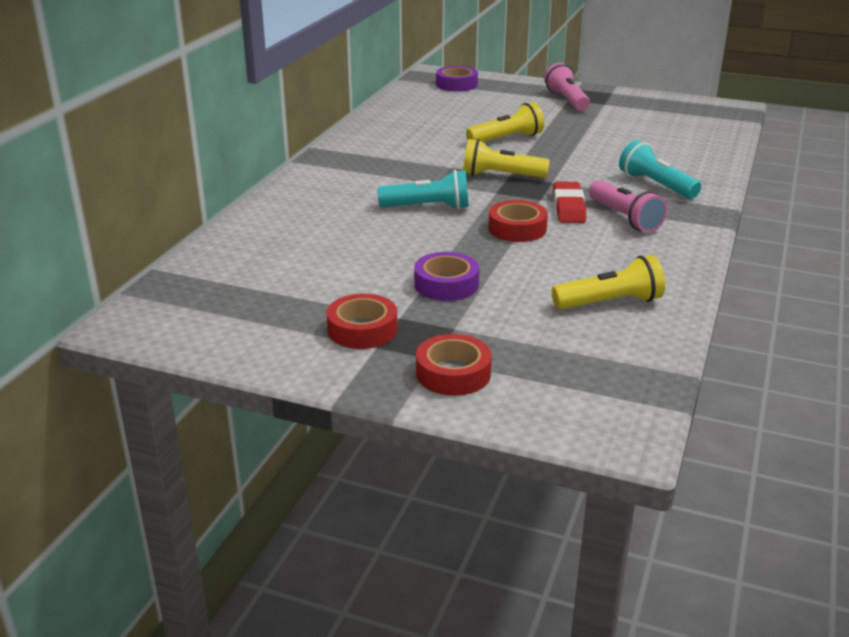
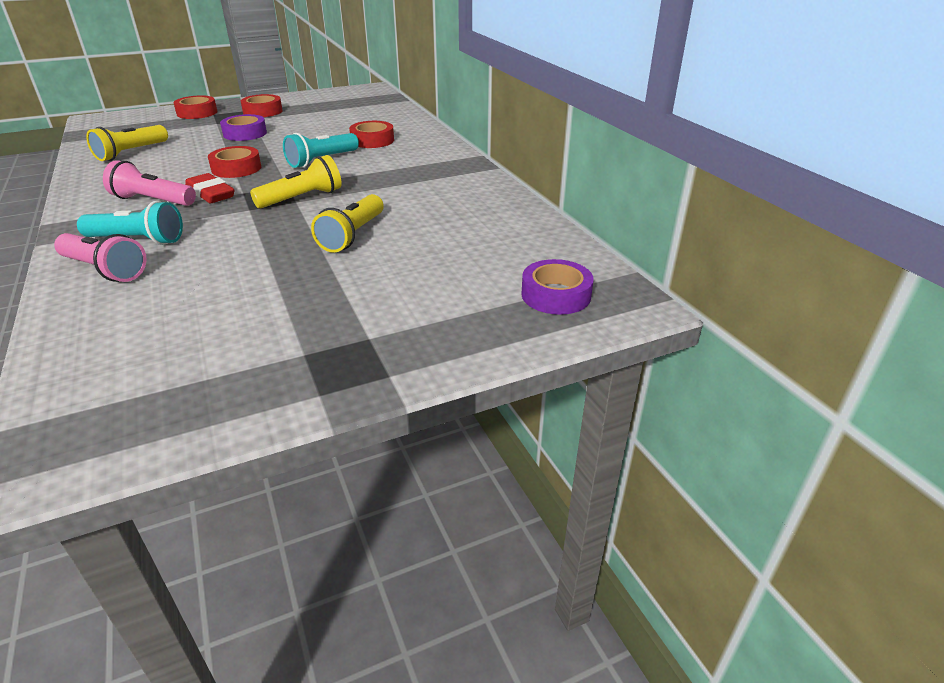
camera: 135 degrees right, 5 degrees up
pink flashlight [544,63,590,111] -> pink flashlight moved to [54,233,147,282]
none -> red tape [349,121,394,148]

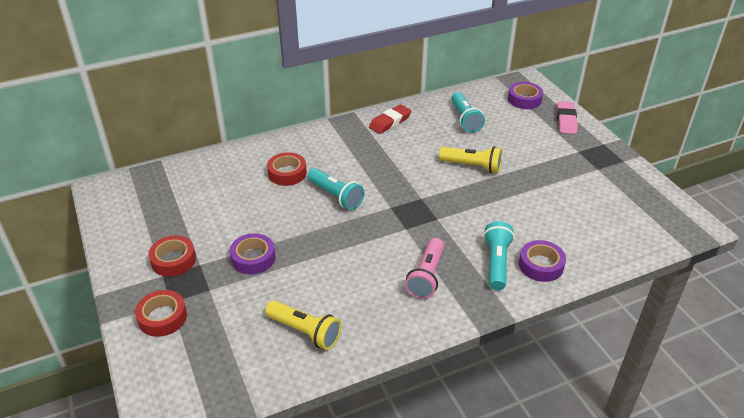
camera: 90 degrees left, 5 degrees up
pink flashlight [54,233,147,282] -> purple tape [519,240,566,282]
red eraser [185,173,235,203] -> red eraser moved to [369,104,411,134]
red tape [208,146,261,178] -> none
yellow flashlight [250,155,342,208] -> none
none -> turquoise flashlight [451,92,485,133]
none -> pink eraser [557,101,578,134]

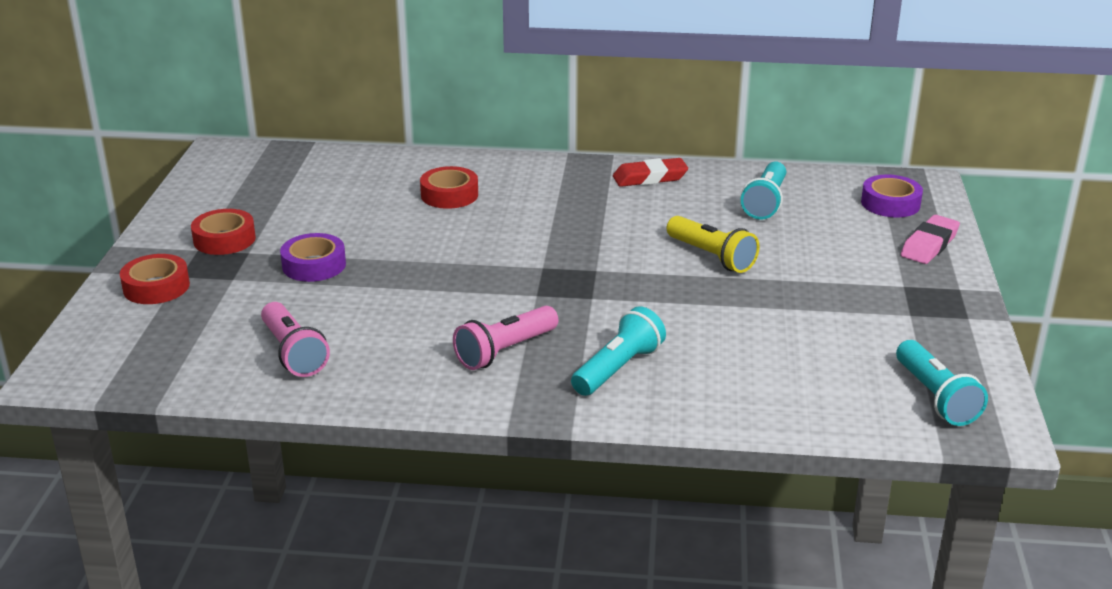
camera: 30 degrees right, 10 degrees down
yellow flashlight [265,300,341,350] -> pink flashlight [261,302,330,377]
turquoise flashlight [307,168,364,210] -> turquoise flashlight moved to [896,340,988,426]
purple tape [519,240,566,282] -> none

